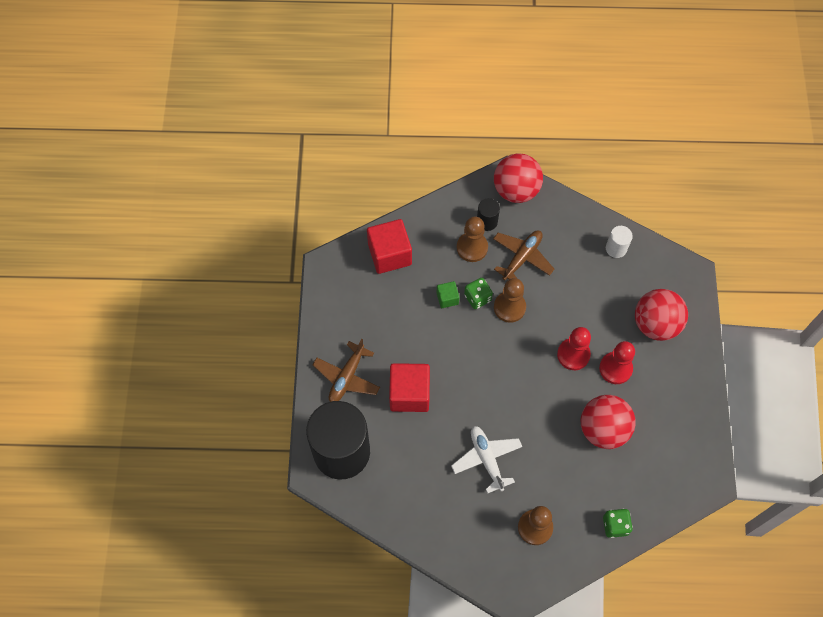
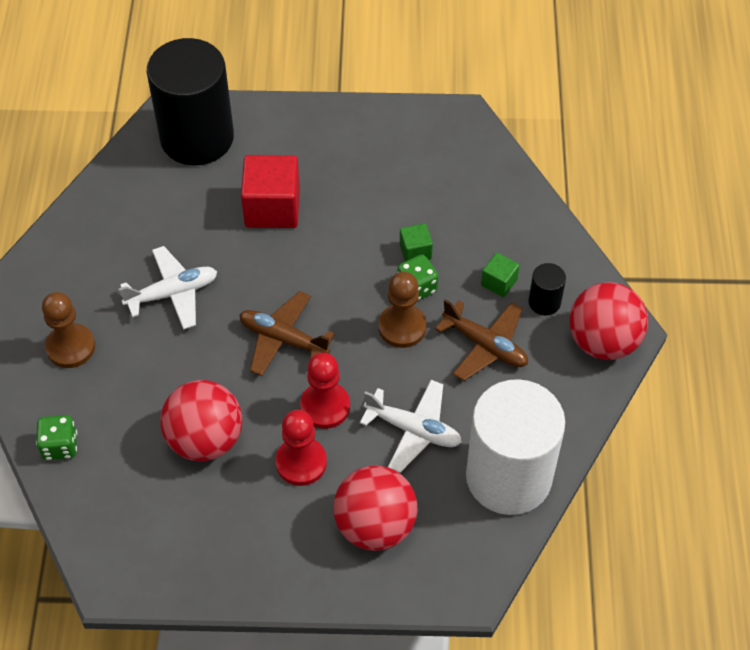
camera: 90 degrees right, 10 degrees down
brown plane [313,339,380,402] -> brown plane moved to [239,291,335,376]
red cube [367,219,412,274] -> none
brown pawn [457,217,488,262] -> green cube [481,253,520,297]
white cylinder [606,226,633,258] -> white cylinder [466,379,565,515], size x2.45
none -> white plane [360,380,462,473]

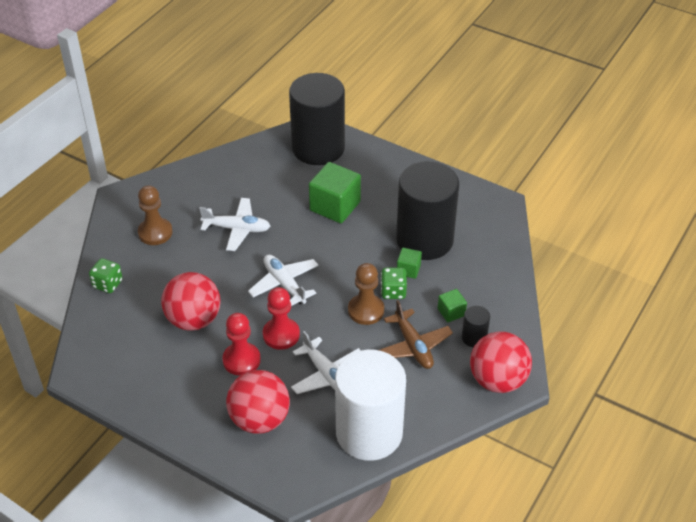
camera: 30 degrees right, 10 degrees down
brown plane [239,291,335,376] -> white plane [248,255,319,306]
red cube [241,155,300,228] -> green cube [309,162,361,223]
none -> black cylinder [396,161,459,260]

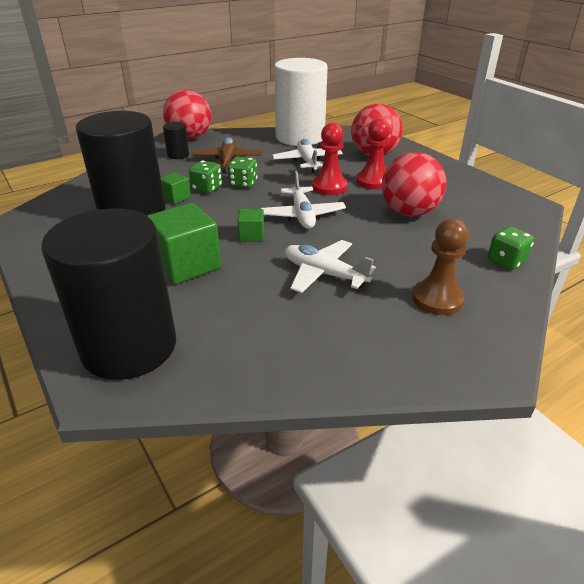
camera: 155 degrees left, 10 degrees down
brown pawn [348,263,384,325] -> green dice [227,157,258,188]
green cube [438,289,467,322] -> green cube moved to [237,209,264,242]

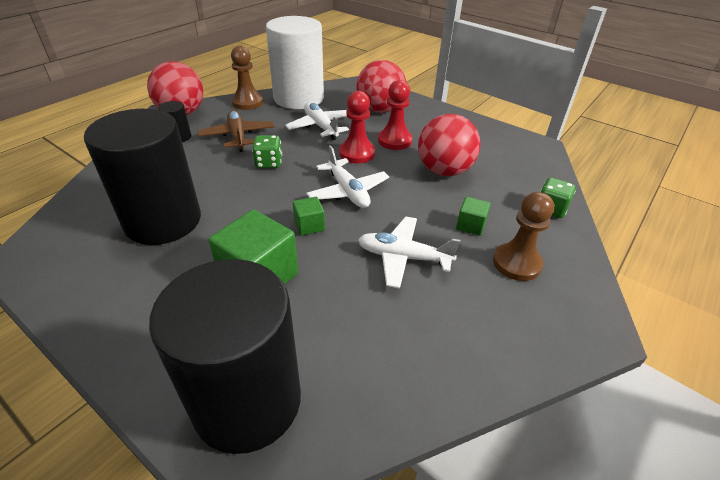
camera: 20 degrees left, 5 degrees up
green cube [161,172,191,204] -> green cube moved to [456,197,491,236]
green dice [189,161,222,194] -> none
none -> brown pawn [231,46,263,110]

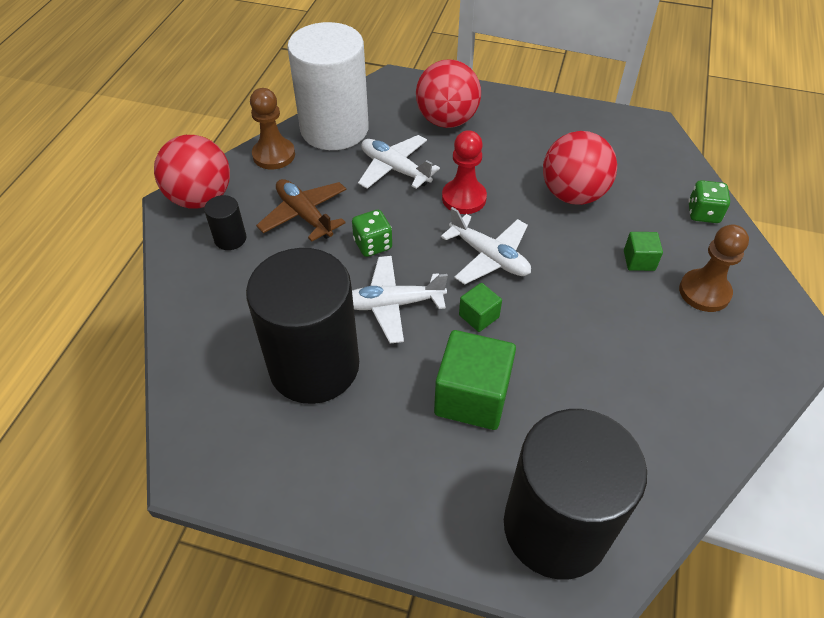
camera: 20 degrees left, 10 degrees up
white plane [358,216,460,289] -> white plane moved to [352,256,448,343]
red pawn [378,80,412,150] -> none

